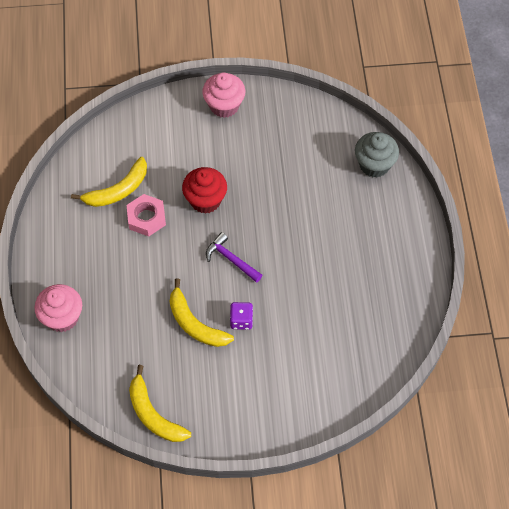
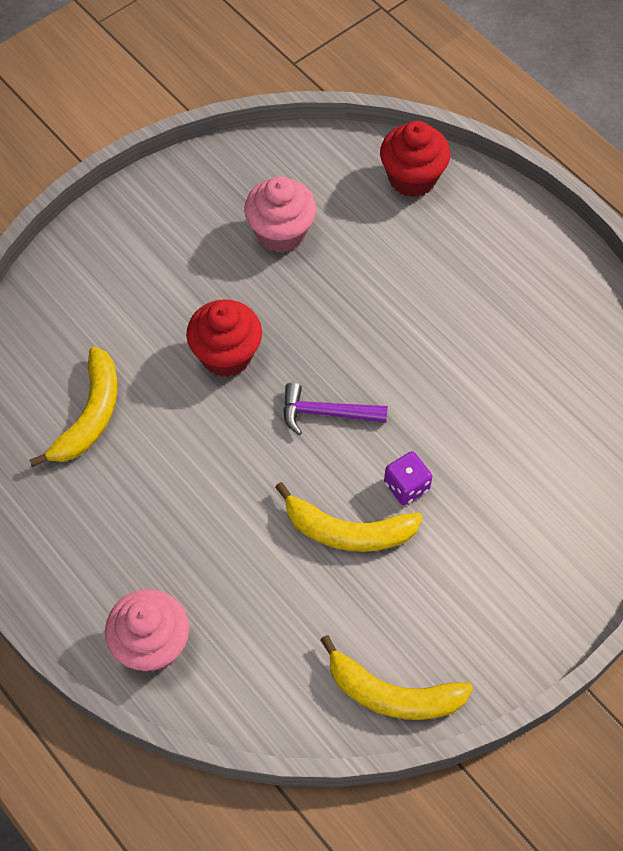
camera: 35 degrees left, 0 degrees up
pink nut [127,194,166,236] -> none
pink cupcake [202,72,245,118] -> pink cupcake moved to [244,176,316,253]
grey cupcake [355,132,399,178] -> red cupcake [380,121,450,197]

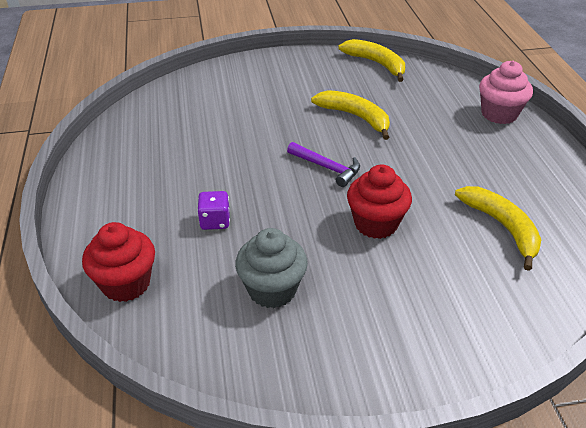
camera: 150 degrees left, 20 degrees down
yellow banana [29,347,118,467] -> yellow banana turned 105 degrees clockwise [455,186,541,271]
pink cupcake [244,176,316,253] -> grey cupcake [235,228,308,308]
purple dice [384,451,432,505] -> purple dice moved to [197,191,230,230]

